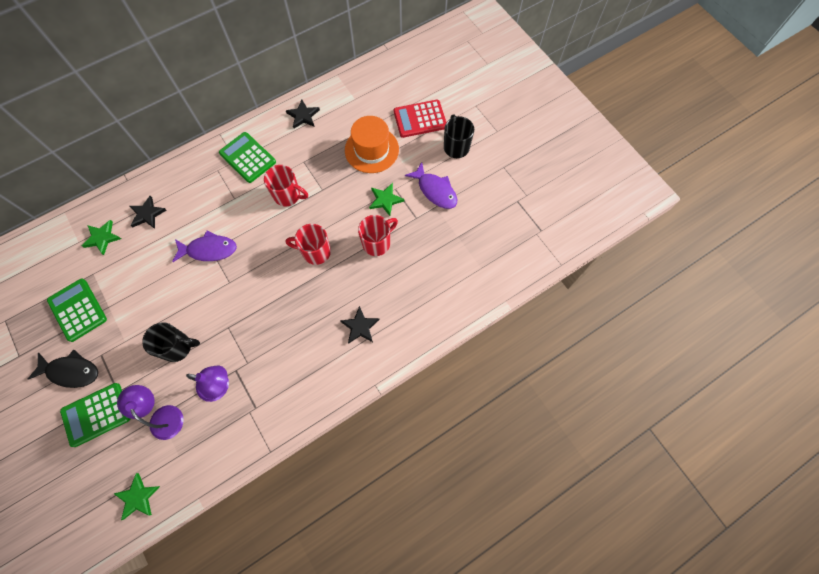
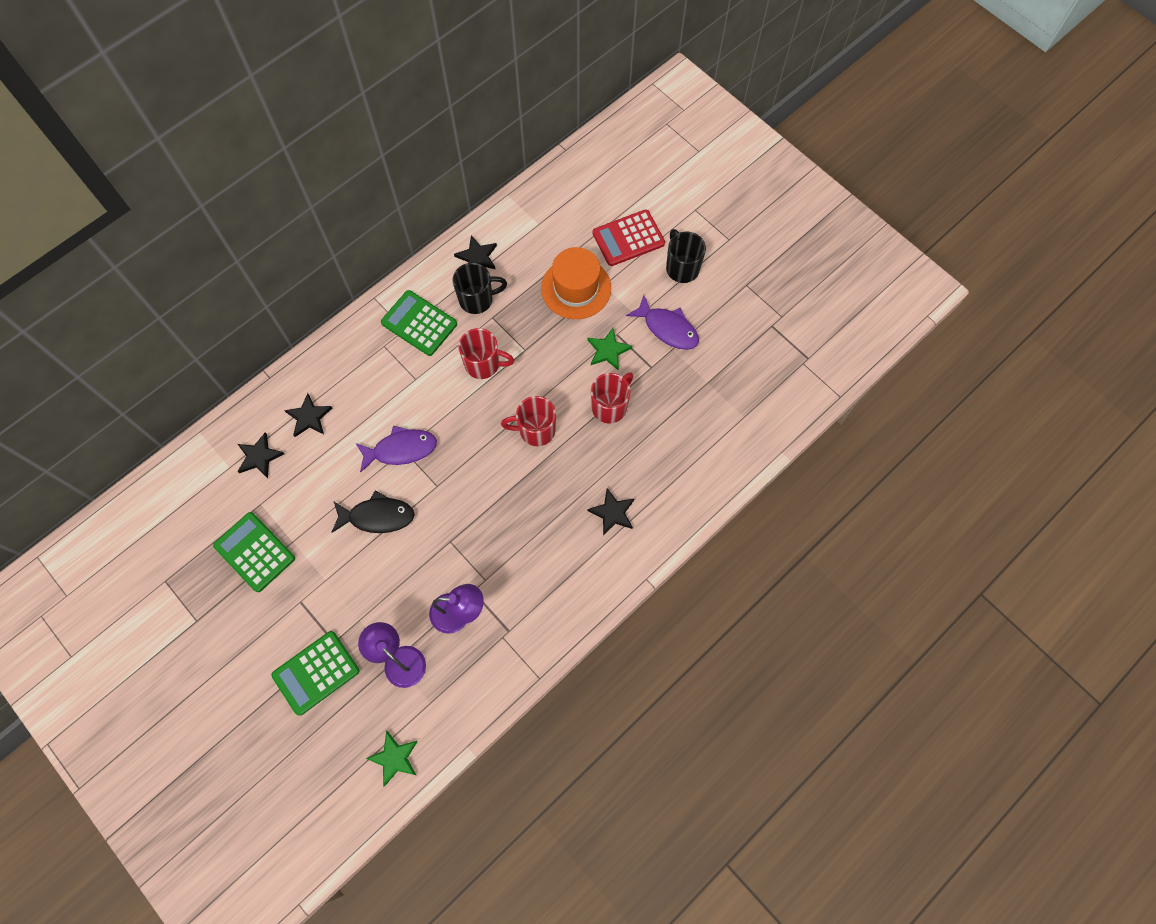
camera: 10 degrees left, 0 degrees up
black fish [28,350,98,388] -> black fish moved to [331,491,415,533]
green star [82,220,121,255] -> black star [238,433,284,478]
black mug [142,322,200,362] -> black mug moved to [452,263,507,314]

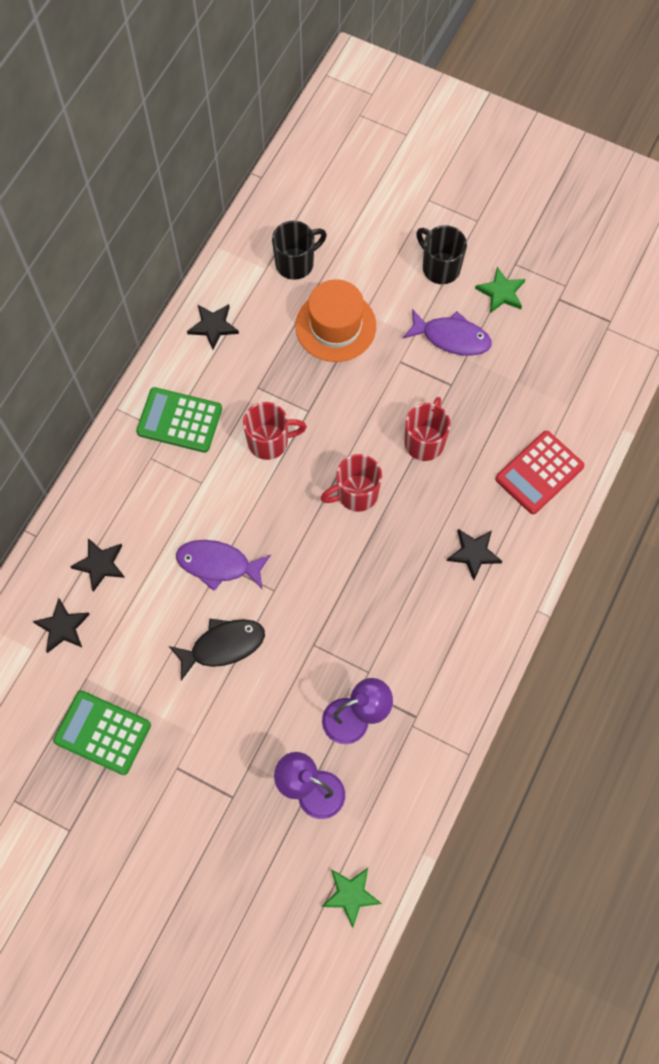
camera: 20 degrees left, 0 degrees up
green calculator [271,631,359,716] -> none
purple fish [356,425,437,473] -> purple fish turned 135 degrees counterclockwise [176,540,271,591]
black mug [452,263,507,314] -> black mug moved to [272,221,327,280]
green star [588,328,632,371] -> green star moved to [475,267,525,313]
red calculator [593,209,665,266] -> red calculator moved to [495,431,584,514]

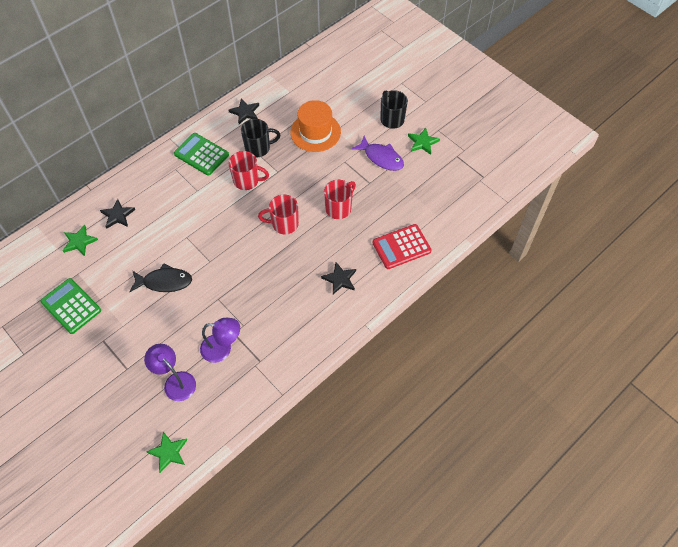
camera: 20 degrees right, 10 degrees down
black star [33,598,90,653] -> green star [62,225,98,256]
purple fish [176,540,271,591] -> none
black mug [272,221,327,280] -> black mug moved to [241,119,280,157]

